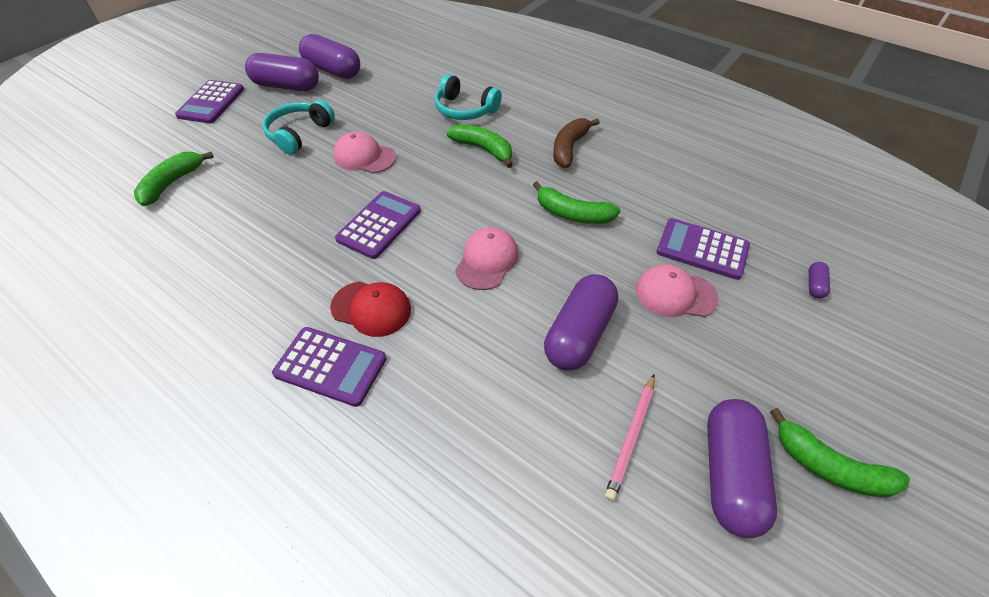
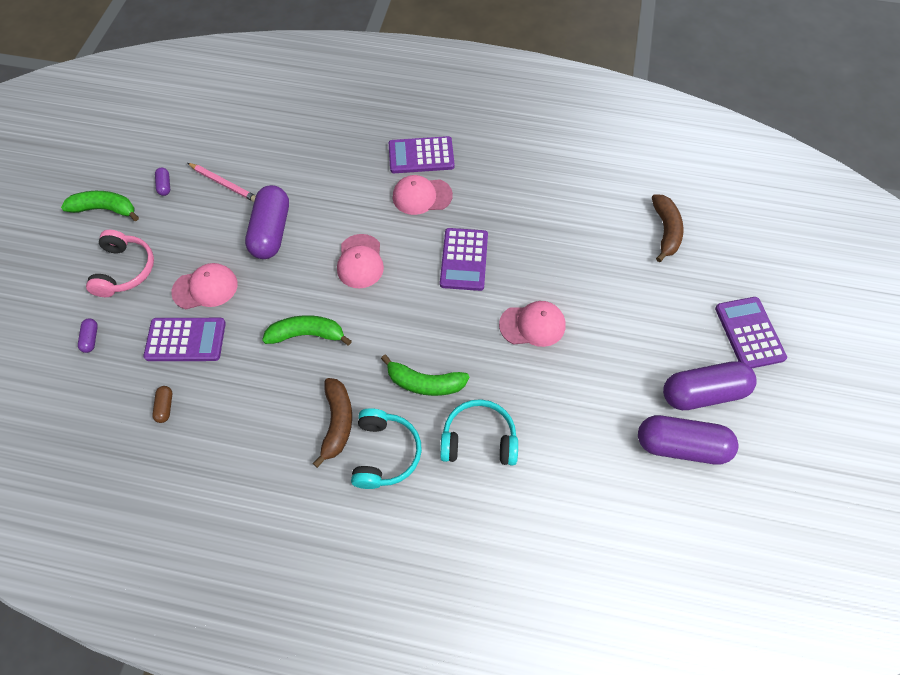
camera: 155 degrees right, 10 degrees up
green banana [134,152,214,206] -> brown banana [652,194,684,262]
turquoise headphones [263,100,335,155] -> turquoise headphones moved to [351,408,422,489]
red cap [330,281,411,337] -> pink cap [393,175,453,215]
pink pencil [605,374,655,501] -> pink pencil turned 120 degrees clockwise [188,163,256,202]
purple capsule [707,399,777,538] -> purple capsule [155,168,170,196], size x0.41
none -> pink headphones [86,230,154,297]
none -> brown capsule [152,386,172,423]

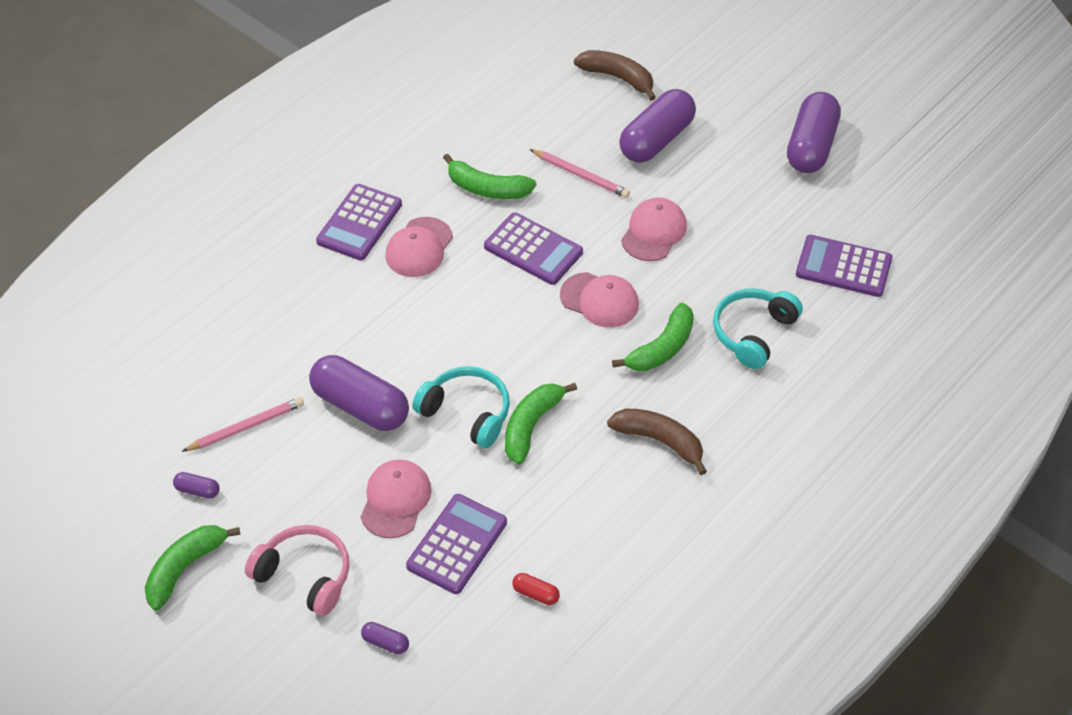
camera: 60 degrees left, 10 degrees down
brown capsule [152,386,172,423] -> red capsule [512,573,560,605]
pink cap [337,234,384,288] -> pink cap moved to [560,272,639,328]
turquoise headphones [351,408,422,489] -> turquoise headphones moved to [412,366,510,448]
purple capsule [638,415,739,465] -> purple capsule moved to [619,89,696,163]
purple calculator [715,297,787,368] -> purple calculator moved to [796,235,892,297]
none -> green banana [443,154,536,199]
none -> pink pencil [530,149,630,198]

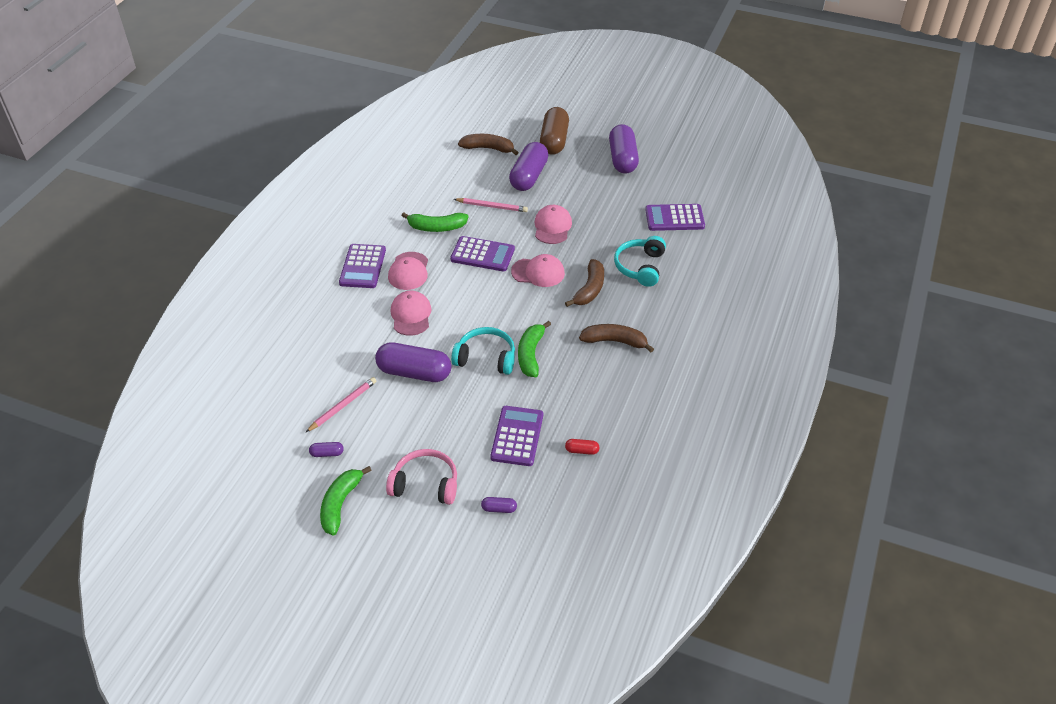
camera: 20 degrees left, 5 degrees down
pink cap [361,459,432,538] -> pink cap moved to [390,291,431,336]
green banana [612,302,694,371] -> brown banana [565,259,604,307]
none -> brown capsule [540,107,569,155]

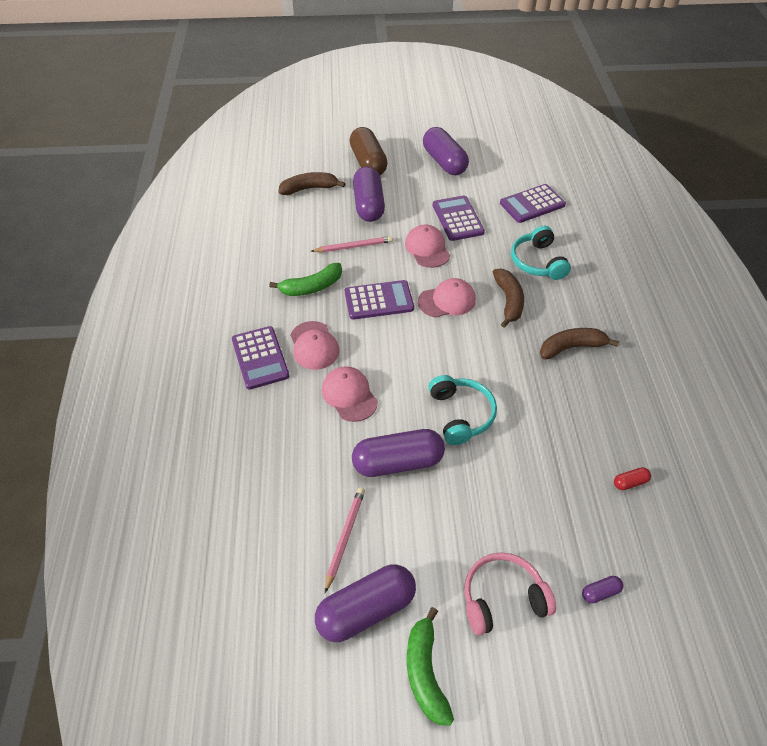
camera: 25 degrees left, 5 degrees up
purple capsule [309,442,344,457] -> purple capsule [315,565,416,642], size x2.41
turquoise headphones [451,327,515,375] -> turquoise headphones turned 90 degrees clockwise [429,375,497,445]
purple calculator [490,406,543,466] -> purple calculator moved to [433,196,485,241]
green banana [518,321,551,377] -> none

